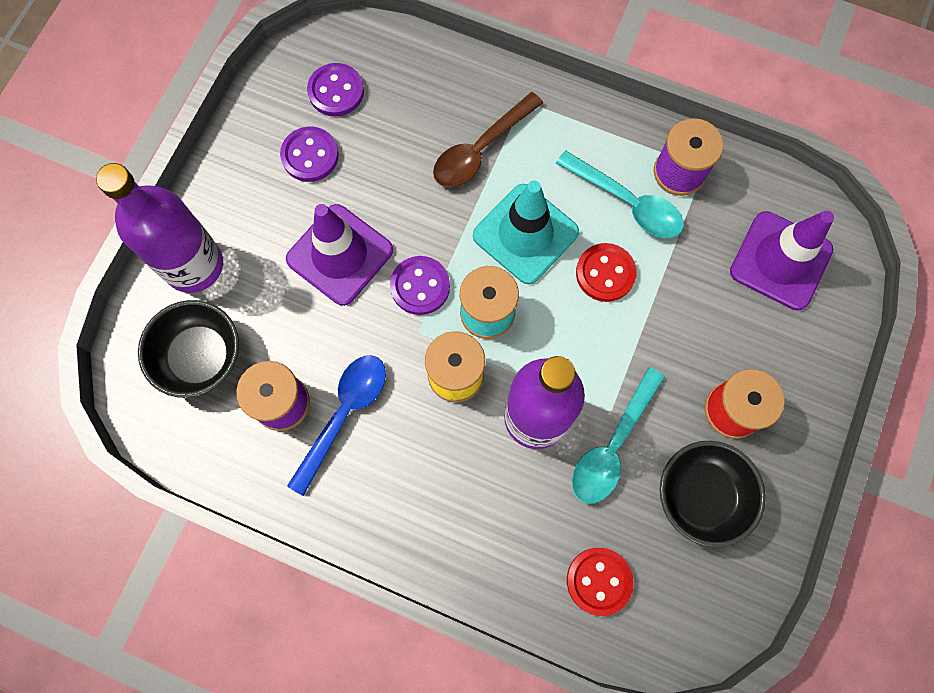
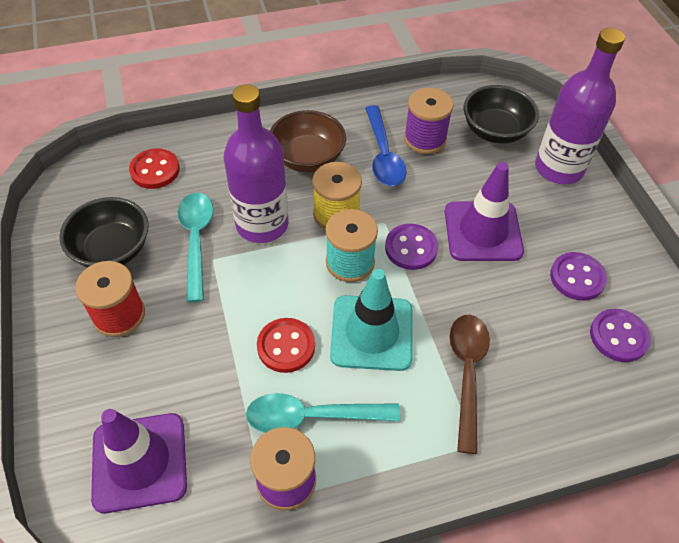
camera: 140 degrees right, 20 degrees down
none -> brown bowl [270,110,346,172]

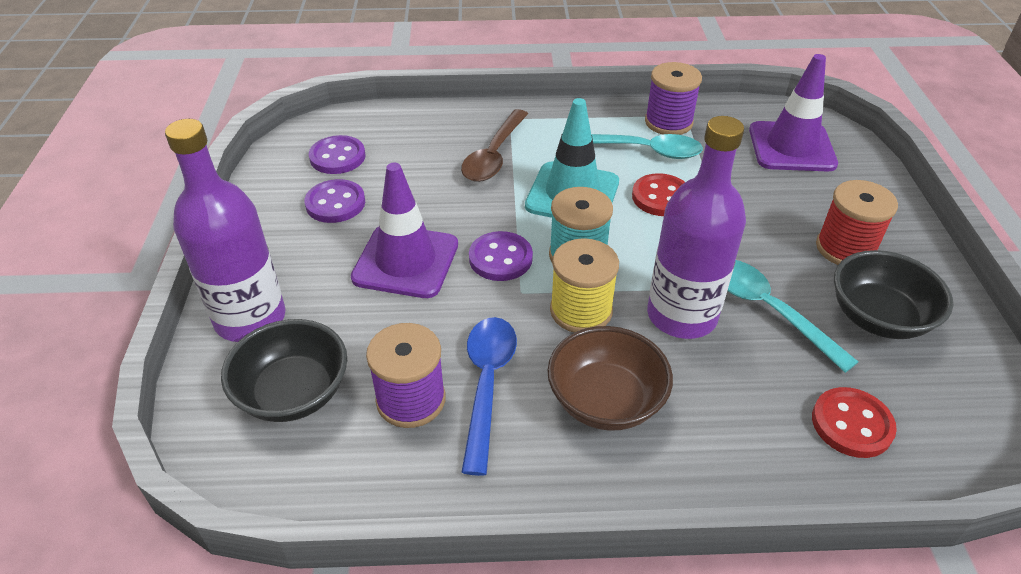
camera: 165 degrees left, 10 degrees down
turquoise spoon [177,193,213,302] -> turquoise spoon turned 135 degrees clockwise [728,260,858,373]

